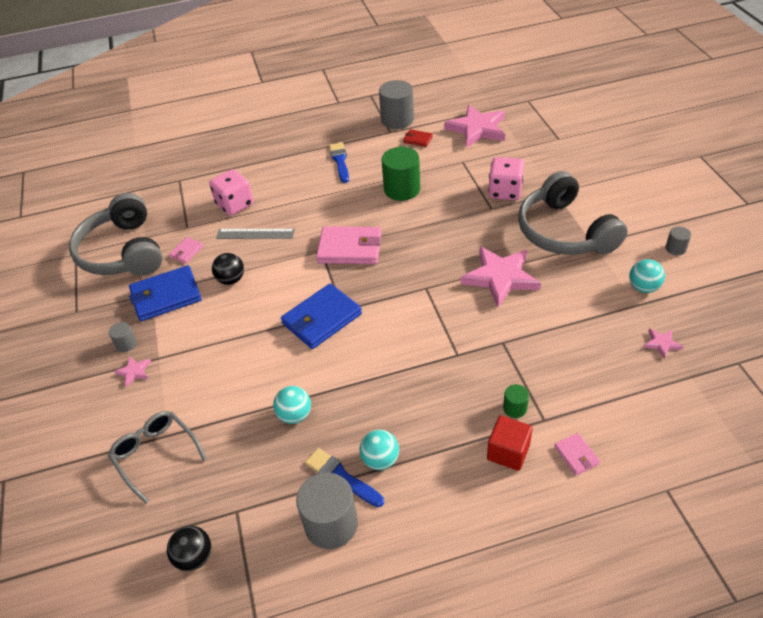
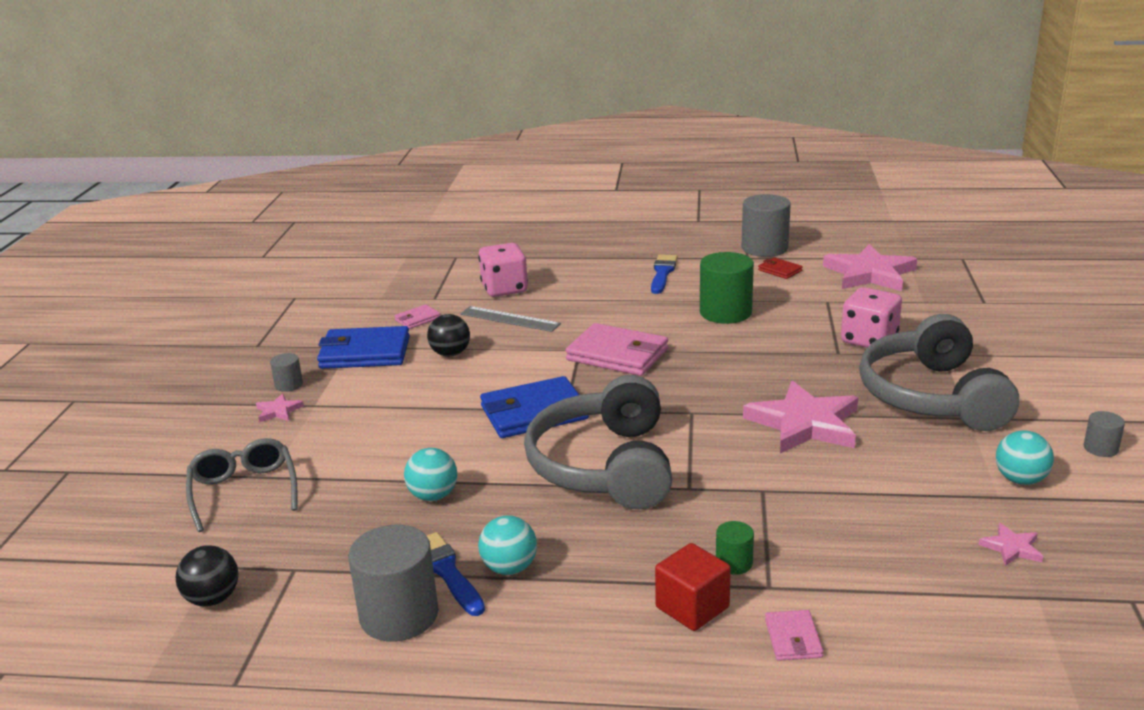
camera: 20 degrees right, 20 degrees down
grey headphones [69,193,163,276] -> grey headphones moved to [524,375,672,509]

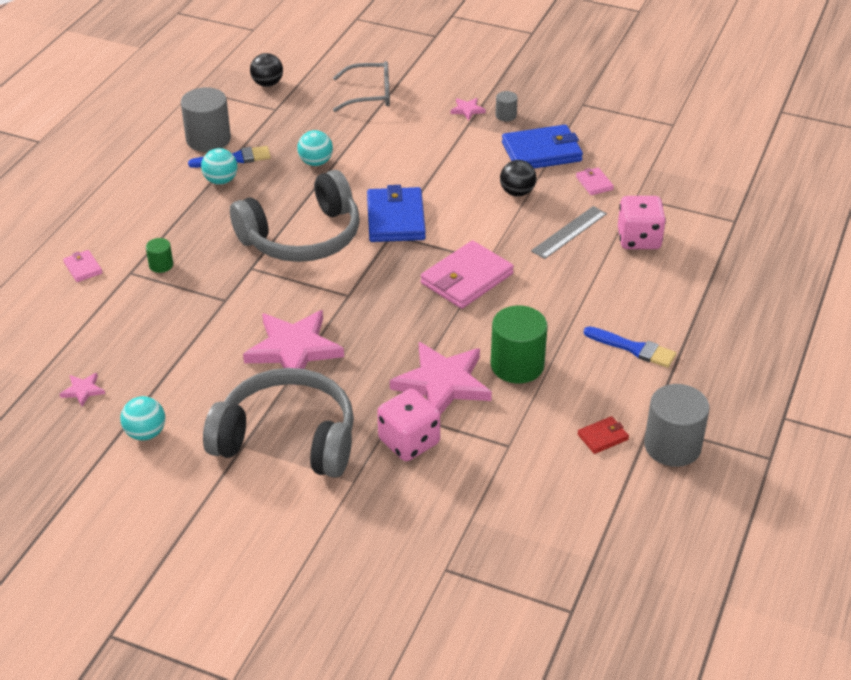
camera: 105 degrees right, 15 degrees up
blue wallet [317,326,410,369] -> blue wallet turned 60 degrees clockwise [502,125,583,168]
grey headphones [524,375,672,509] -> grey headphones turned 135 degrees clockwise [230,170,360,262]
red cube [655,543,731,631] -> none
pink wallet [765,610,823,661] -> pink wallet turned 45 degrees clockwise [63,250,103,282]
pink star [823,244,917,291] -> pink star moved to [390,342,492,415]
grey cylinder [1084,411,1125,457] -> none

